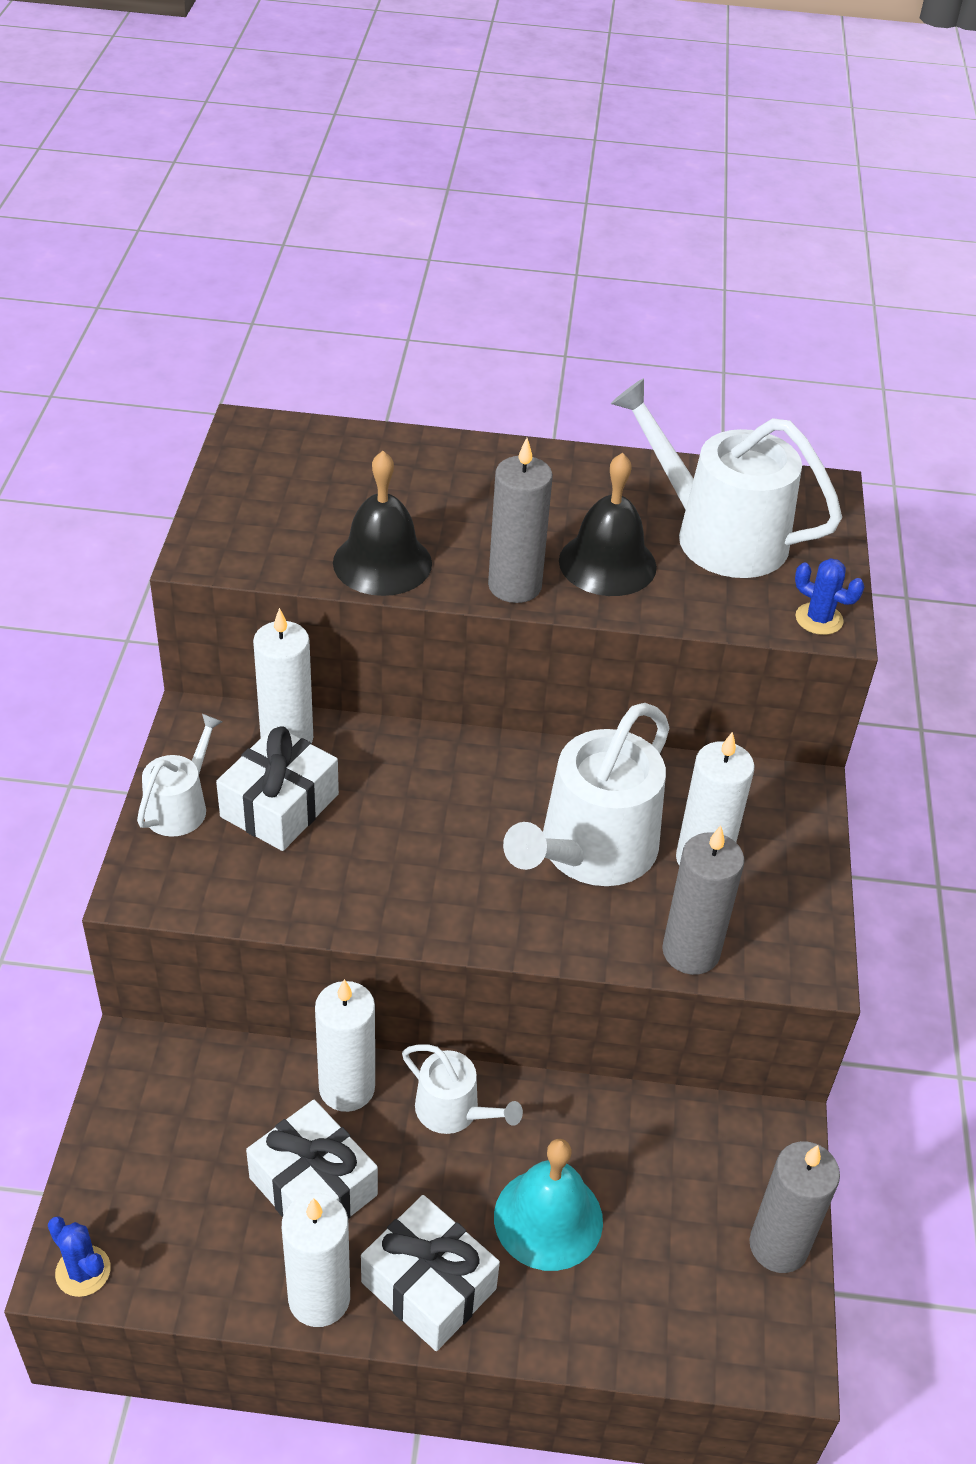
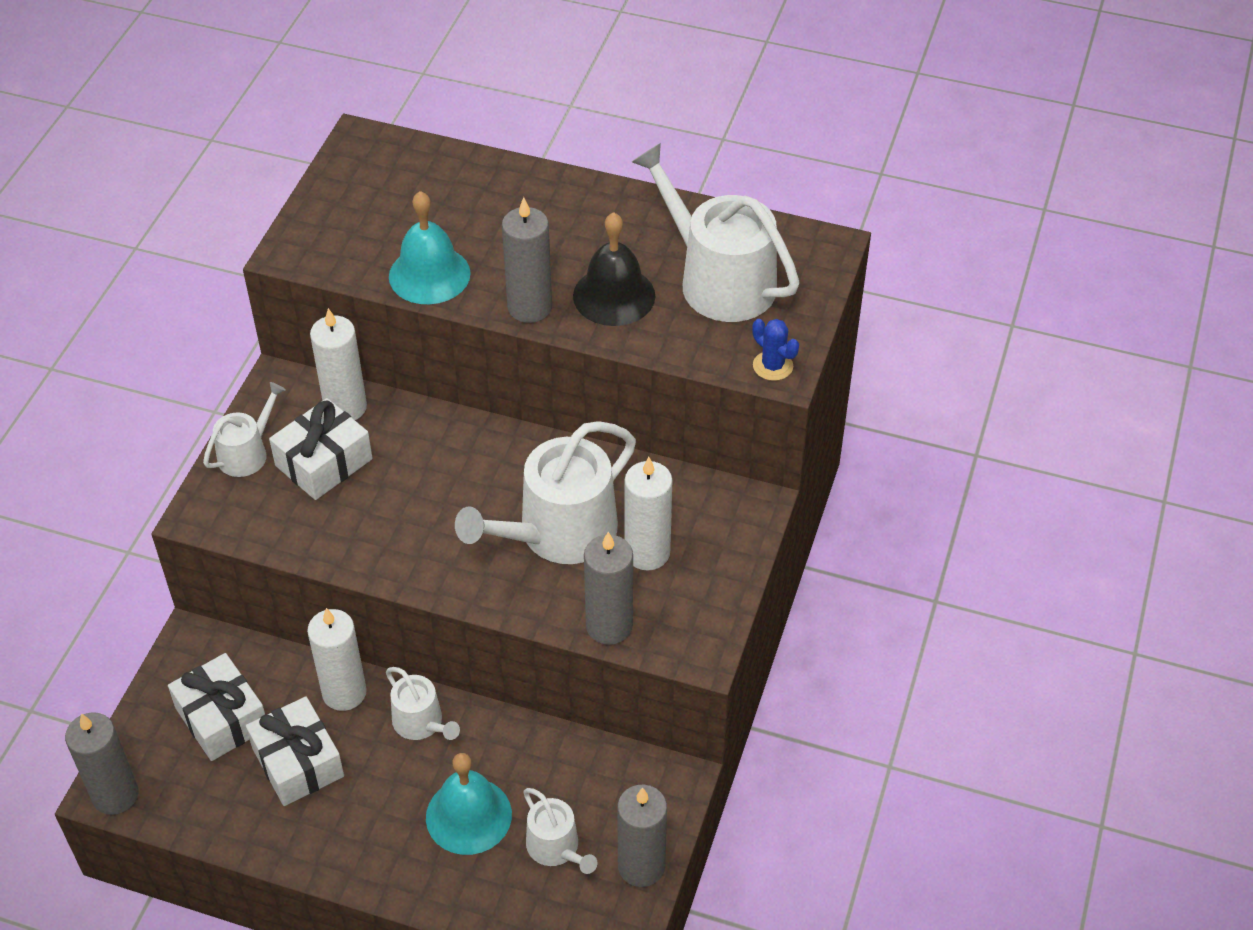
camera: 15 degrees right, 5 degrees up
blue cactus [48,1216,111,1297] -> grey candle [65,712,138,815]
white candle [282,1193,350,1327] -> none
black bell [333,451,432,596] -> turquoise bell [389,191,470,304]
white gift [361,1195,500,1351] -> white gift moved to [168,653,265,761]
none -> white watering can [523,788,597,874]

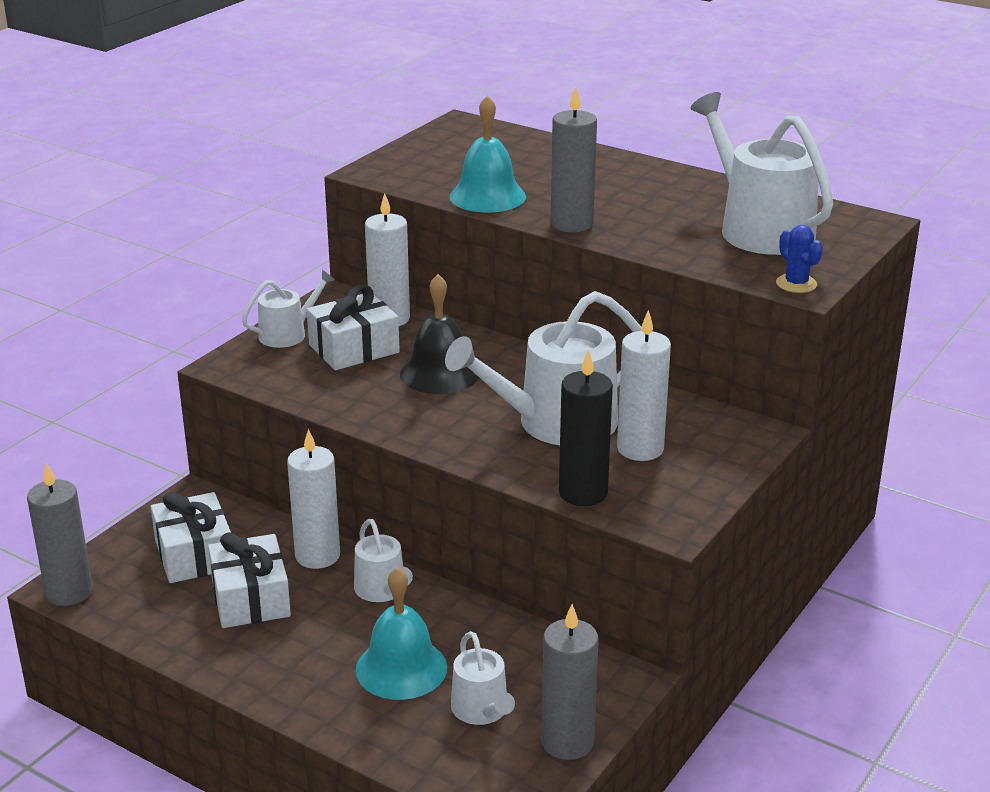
camera: 15 degrees right, 20 degrees down
black bell [573,212,655,326] -> black bell moved to [400,274,479,394]
grey candle [584,532,633,645] -> black candle [559,350,613,506]

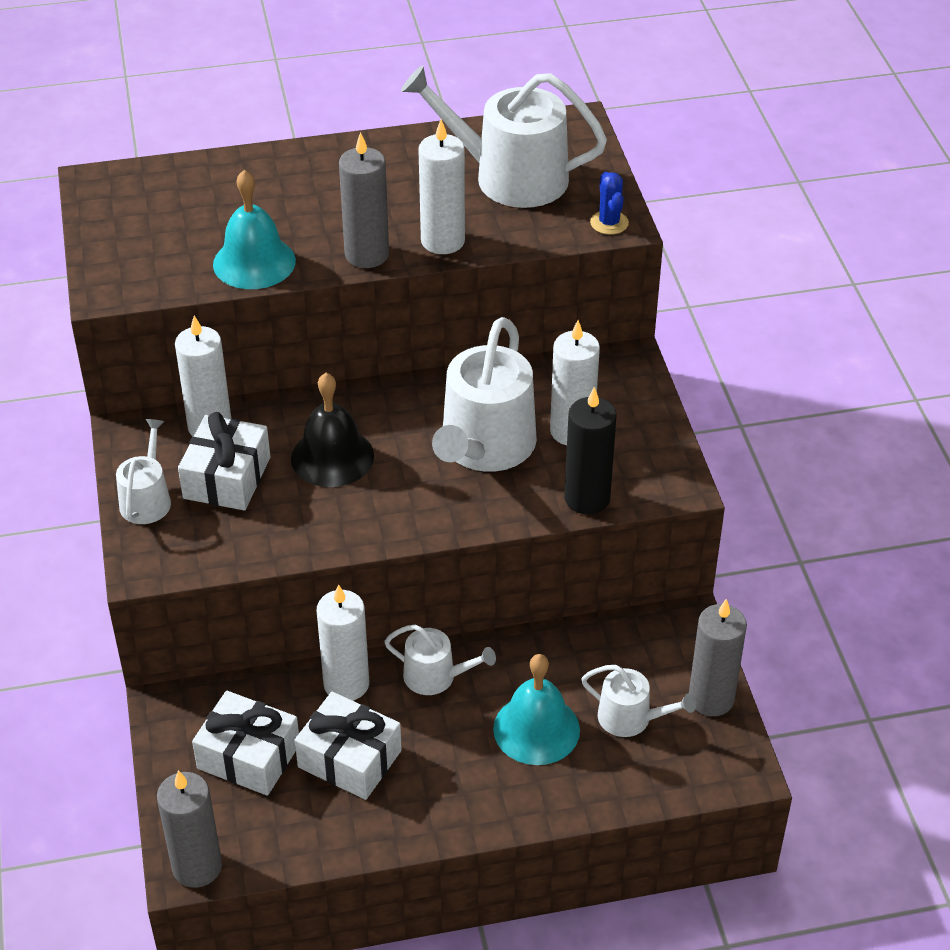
camera: 45 degrees left, 15 degrees up
blue cactus [776,225,823,293] -> blue cactus turned 60 degrees clockwise [590,172,629,235]
none -> white candle [418,119,465,254]

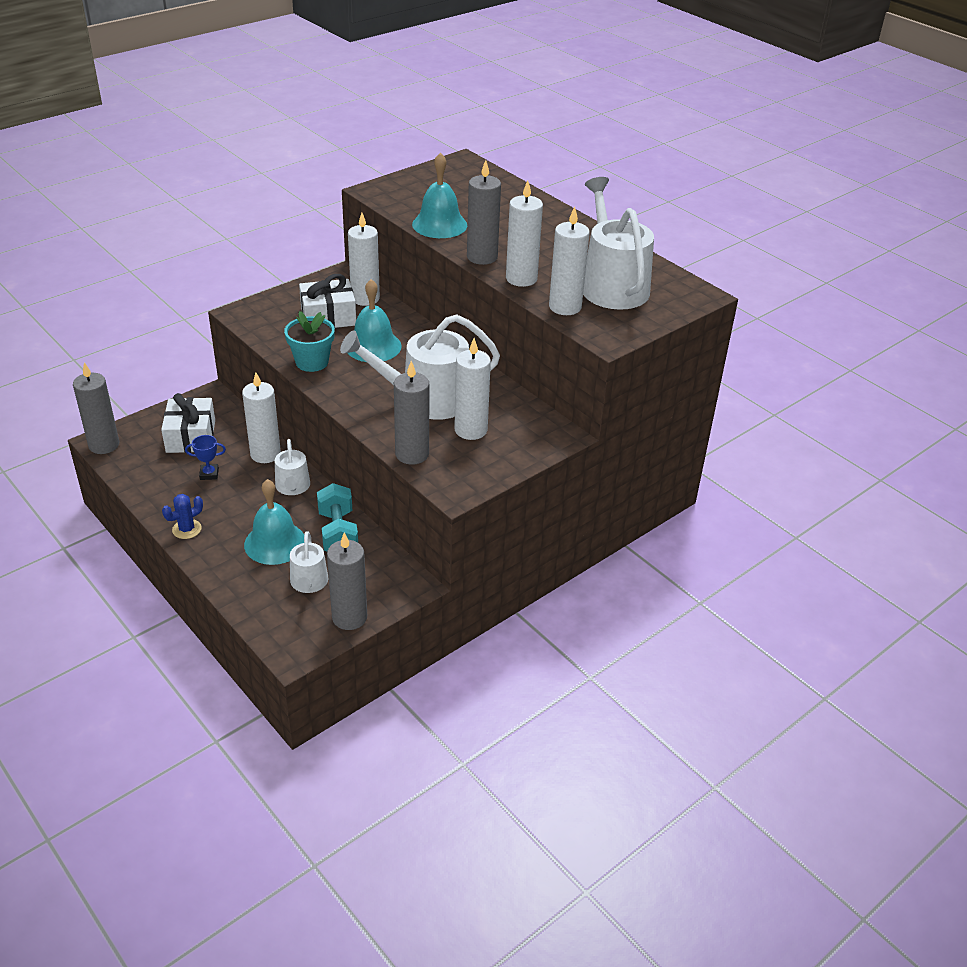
camera: 60 degrees right, 5 degrees down
white watering can [116,419,171,524] -> none
black bell [291,373,374,487] -> turquoise bell [348,279,402,362]
white gift [295,692,402,800] -> blue trophy [185,435,226,480]
black candle [564,387,617,515] -> grey candle [394,361,429,465]
blue cactus [590,172,629,235] -> blue cactus moved to [162,494,203,539]
none -> turquoise flower pot [284,311,335,372]
none -> turquoise dumbbell [317,483,358,552]
none -> white candle [549,207,590,315]

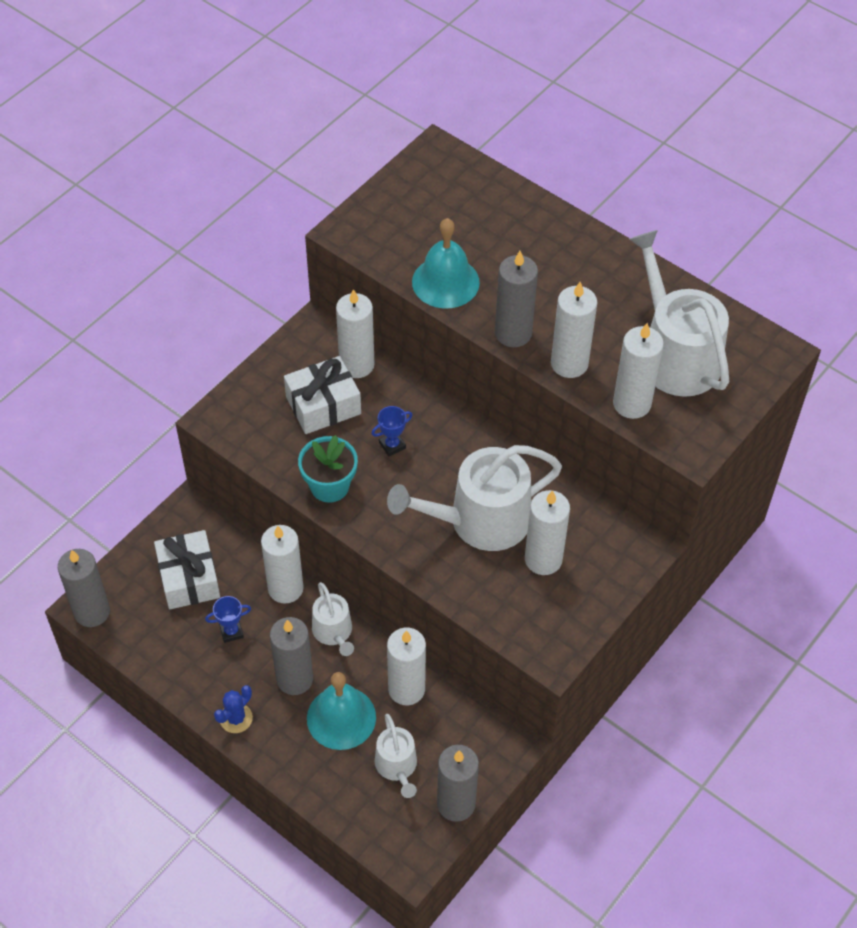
camera: 10 degrees left, 15 degrees up
turquoise dumbbell [317,483,358,552] -> white candle [387,627,426,705]
turquoise bell [348,279,402,362] -> blue trophy [371,406,413,456]
grey candle [394,361,429,465] -> grey candle moved to [270,617,313,695]

